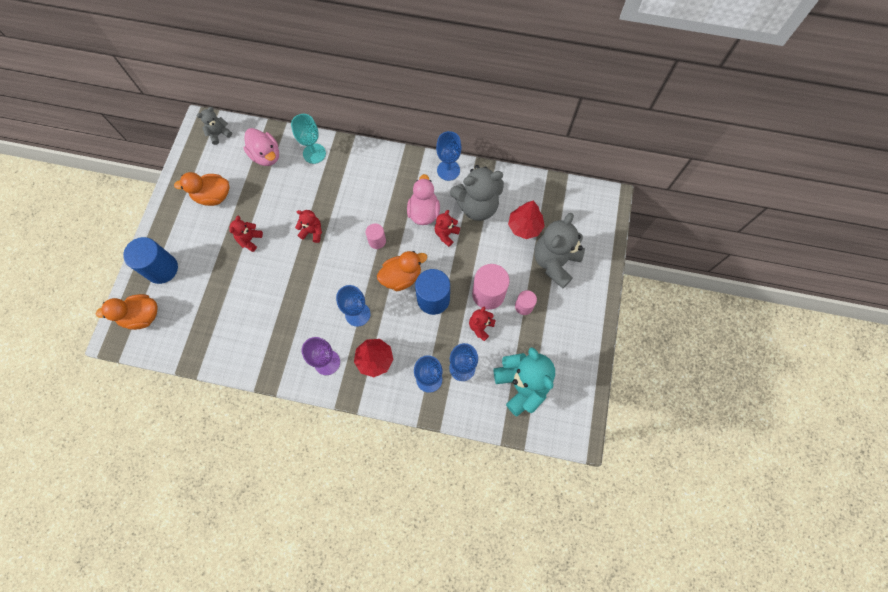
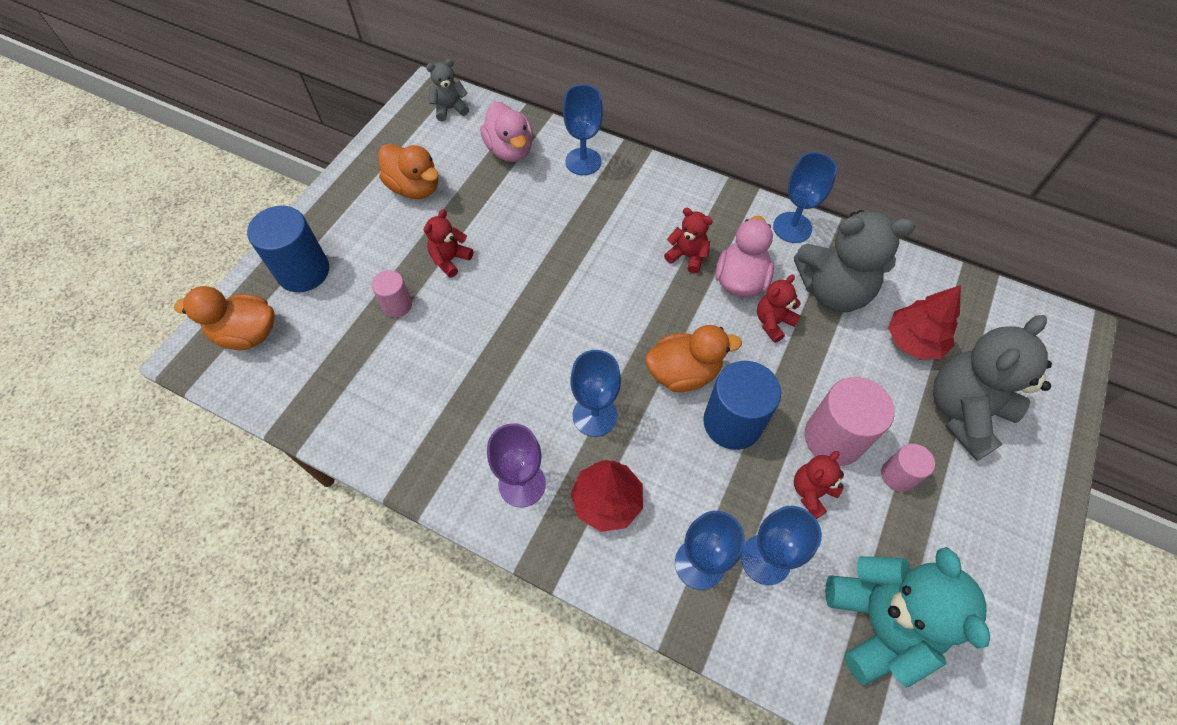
camera: 15 degrees right, 10 degrees down
orange duck [174,172,230,206] -> orange duck turned 150 degrees counterclockwise [378,143,439,199]
turquoise goblet [291,114,326,164] -> blue goblet [563,84,603,175]
red teddy bear [295,210,322,243] -> red teddy bear moved to [664,208,713,274]
pink cylinder [366,223,386,249] -> pink cylinder moved to [372,270,412,318]

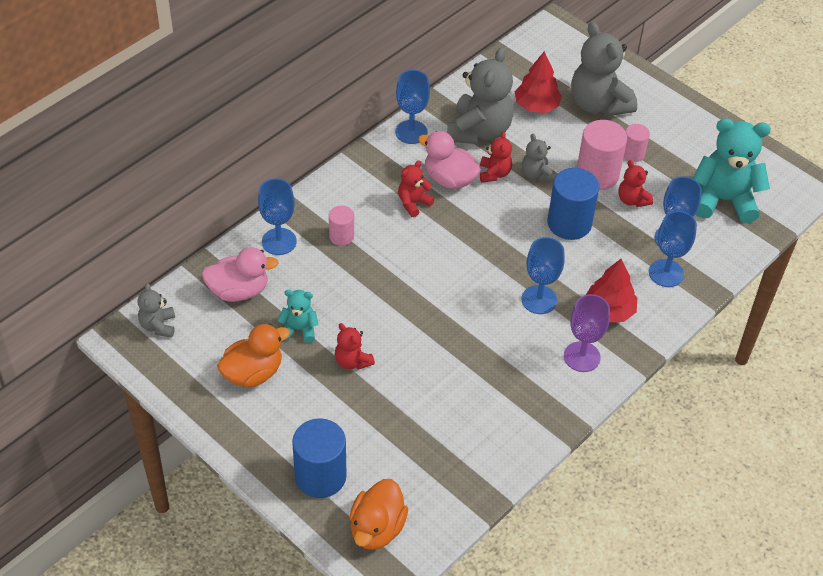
camera: 75 degrees left, 10 degrees down
pink cylinder [372,270,412,318] -> pink cylinder moved to [329,205,354,246]
orange duck [645,325,742,392] -> none
red teddy bear [757,275,801,343] -> red teddy bear turned 150 degrees counterclockwise [480,132,512,183]
none -> turquoise teddy bear [277,290,319,343]
none -> grey teddy bear [522,134,555,182]

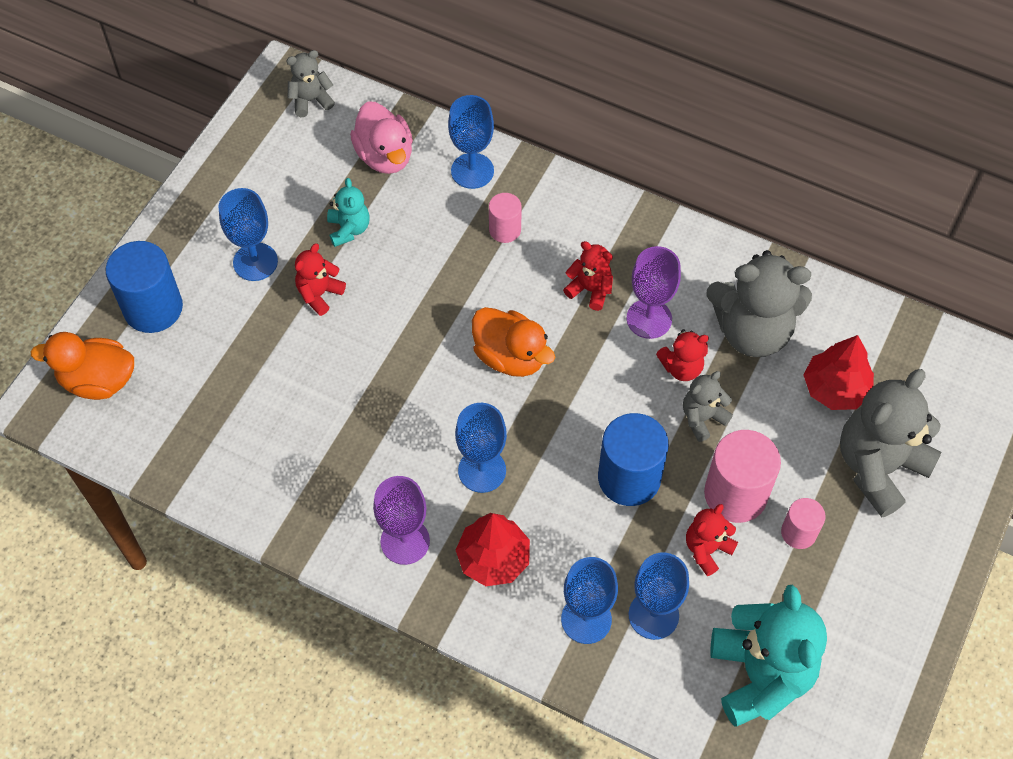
camera: 75 degrees right, 10 degrees up
orange duck [217,324,290,388] -> orange duck moved to [472,307,555,377]
blue goblet [395,70,430,144] -> blue goblet moved to [218,188,278,281]
pink duck [418,131,481,189] -> purple goblet [627,246,681,339]

